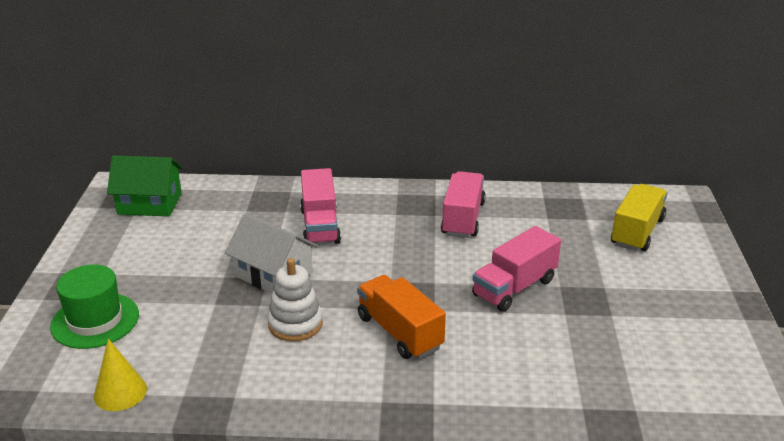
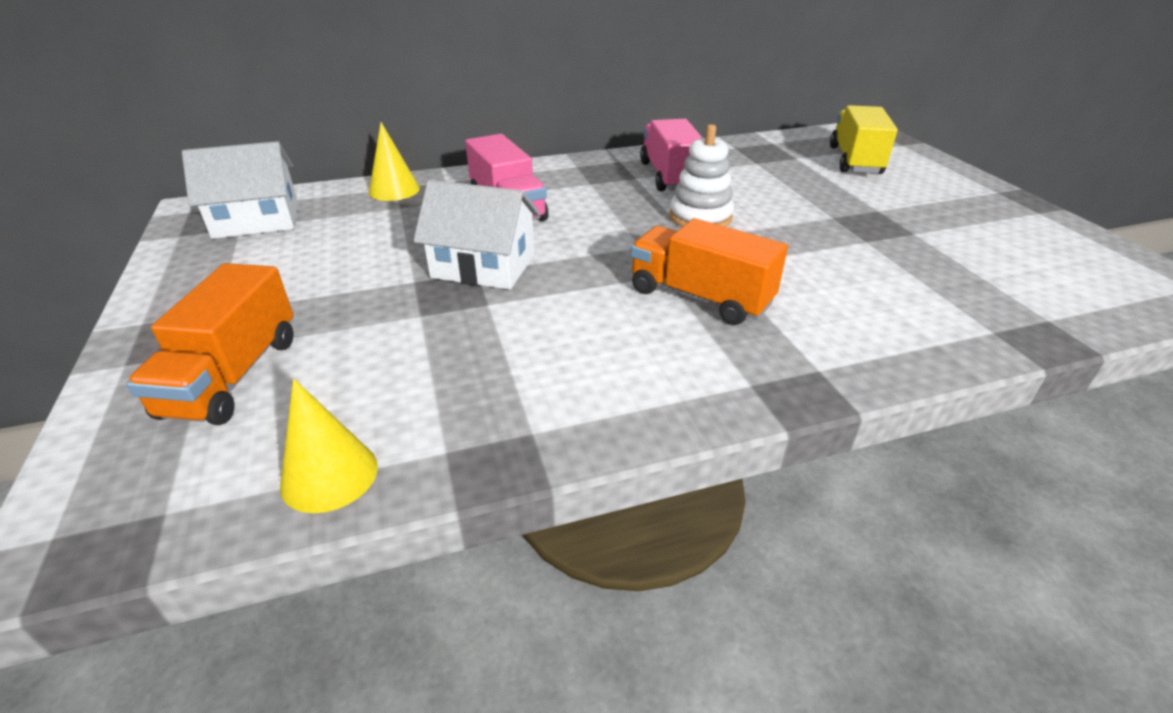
camera: 20 degrees left, 5 degrees up
green hat [50,264,139,349] -> orange truck [126,263,293,425]
green house [107,155,183,216] -> white house [182,141,298,239]
white stacking toy [267,258,323,342] -> white stacking toy moved to [669,124,734,227]
pink truck [472,226,561,312] -> none
none -> yellow cone [369,122,420,201]

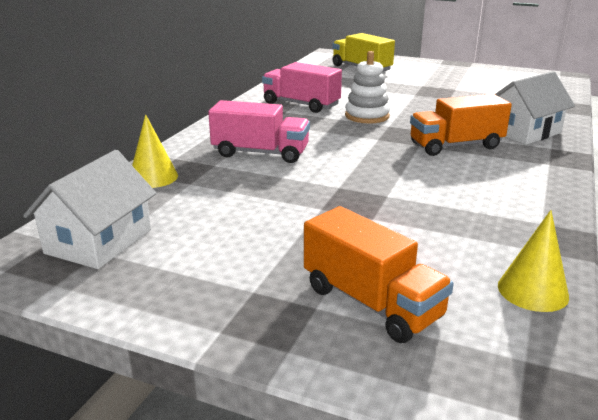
camera: 50 degrees left, 10 degrees down
white house [413,180,540,290] -> white house moved to [495,71,575,145]

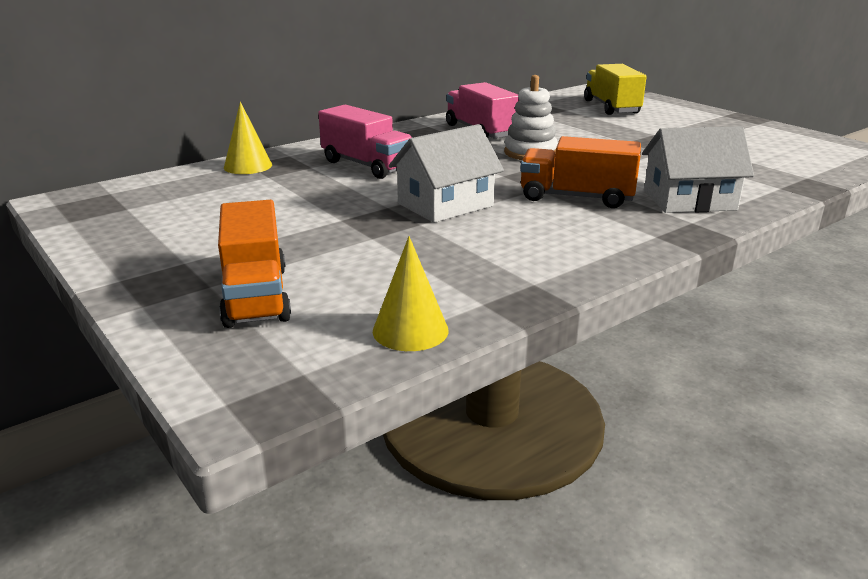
camera: 30 degrees right, 0 degrees up
white house [23,150,157,269] -> white house moved to [389,124,504,223]

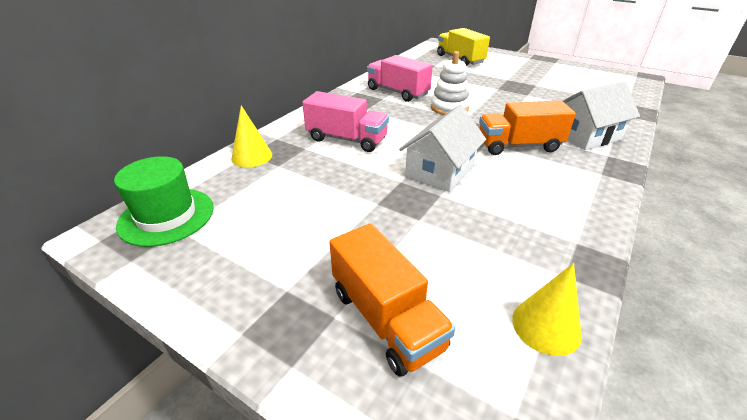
camera: 20 degrees left, 10 degrees up
none -> green hat [114,156,214,247]

